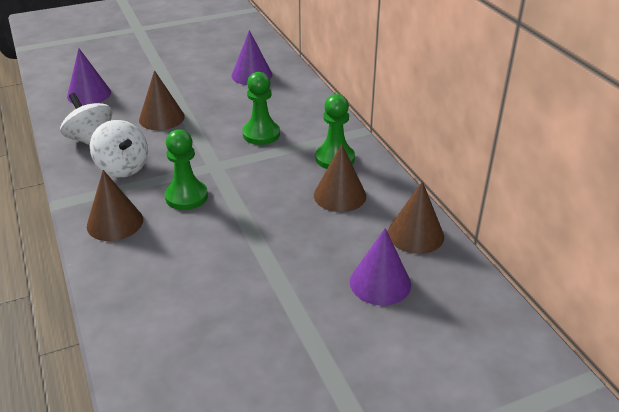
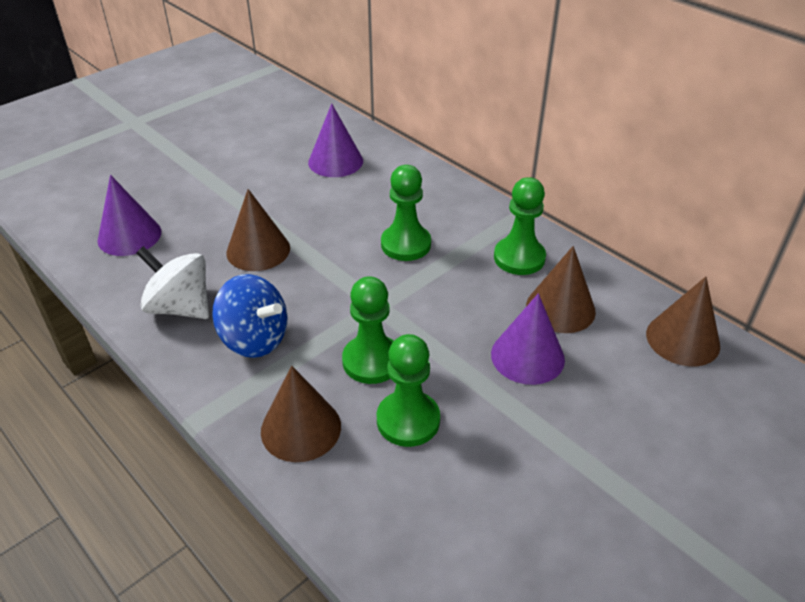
camera: 20 degrees left, 5 degrees up
white spinning top [90,120,148,177] -> blue spinning top [212,274,287,358]
purple cone [350,228,411,306] -> purple cone moved to [491,293,565,385]
none -> green pawn [377,334,440,447]

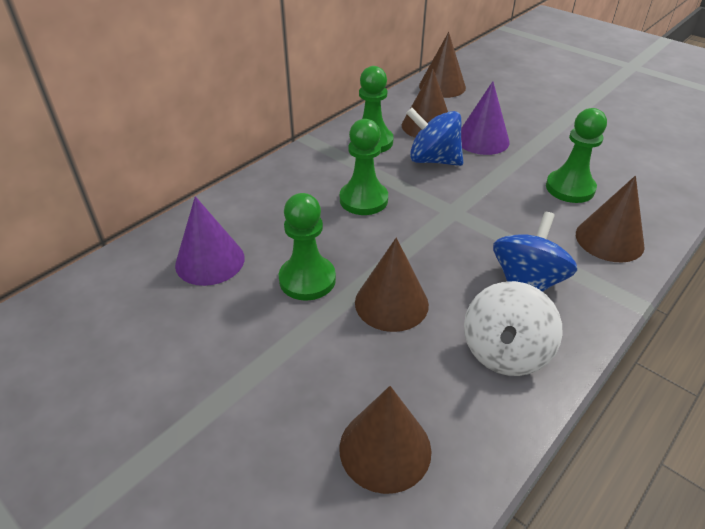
camera: 95 degrees left, 0 degrees up
purple cone [97,175,161,256] -> brown cone [339,386,431,494]
green pawn [342,276,393,384] -> green pawn moved to [279,193,336,301]
none -> blue spinning top [406,108,463,166]

